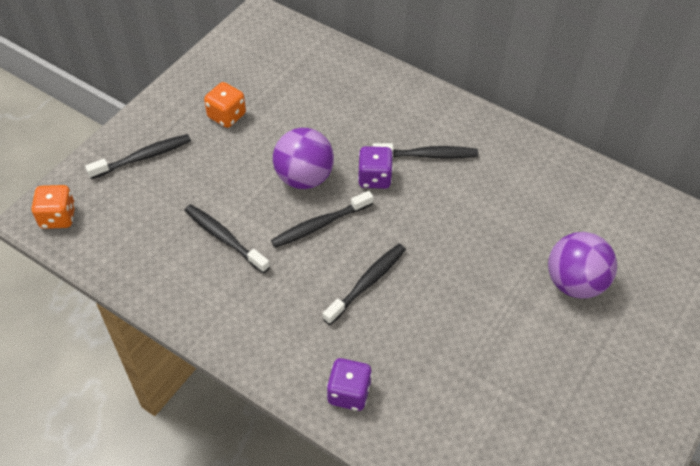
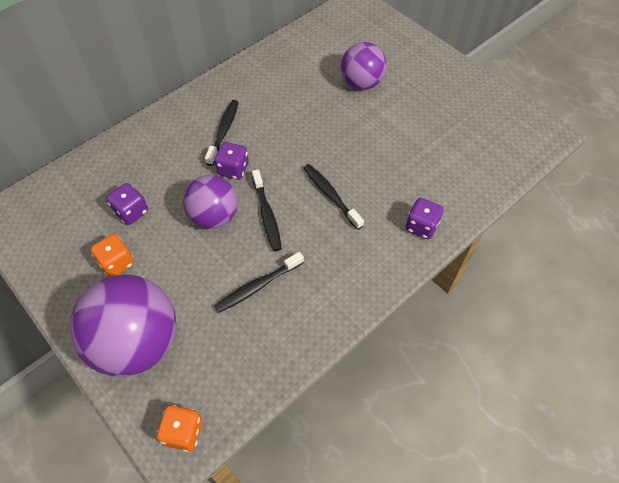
camera: 75 degrees left, 5 degrees up
black toothbrush [85,134,191,179] -> purple ball [70,274,176,377]
none -> purple dice [107,183,148,225]

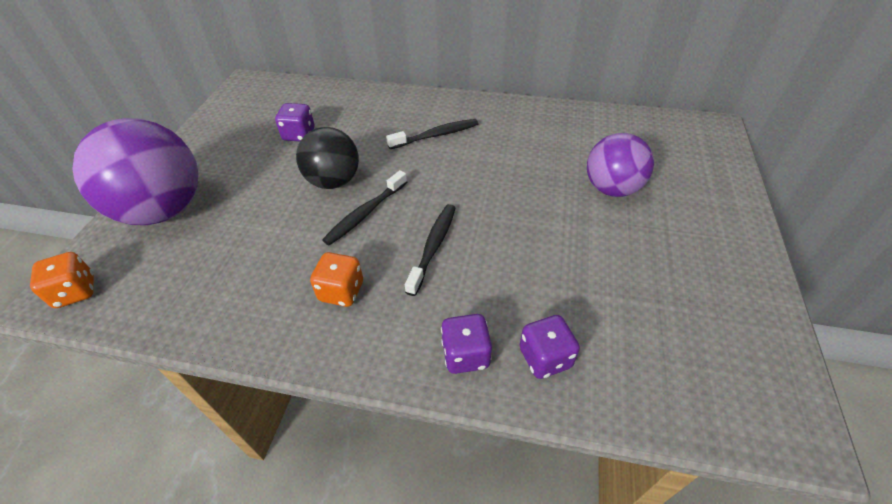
camera: 55 degrees right, 10 degrees down
orange dice [90,234,134,277] -> orange dice moved to [310,252,363,307]
purple ball [183,175,238,229] -> black ball [296,127,359,189]
purple dice [214,142,249,180] -> purple dice moved to [520,315,580,379]
black toothbrush [215,252,304,313] -> none

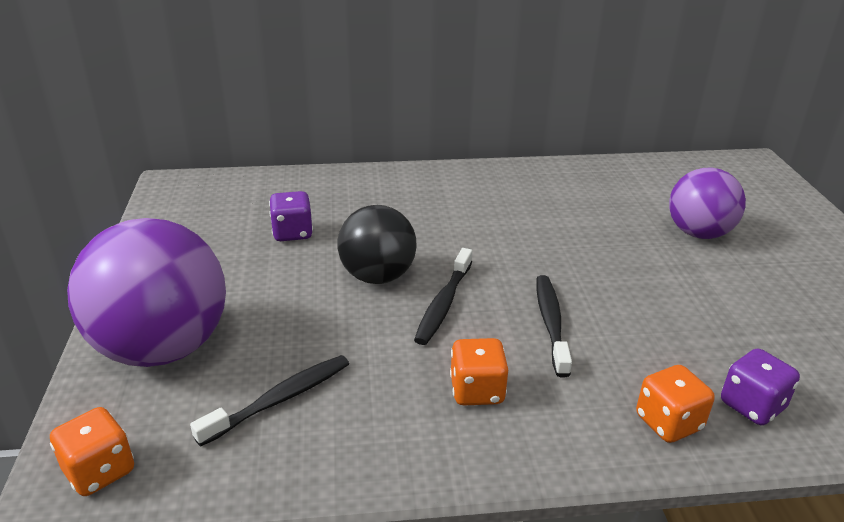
camera: 20 degrees left, 15 degrees down
black toothbrush [386,119,478,149] -> black toothbrush moved to [190,355,349,447]
purple dice [441,314,492,374] -> orange dice [636,365,715,443]

